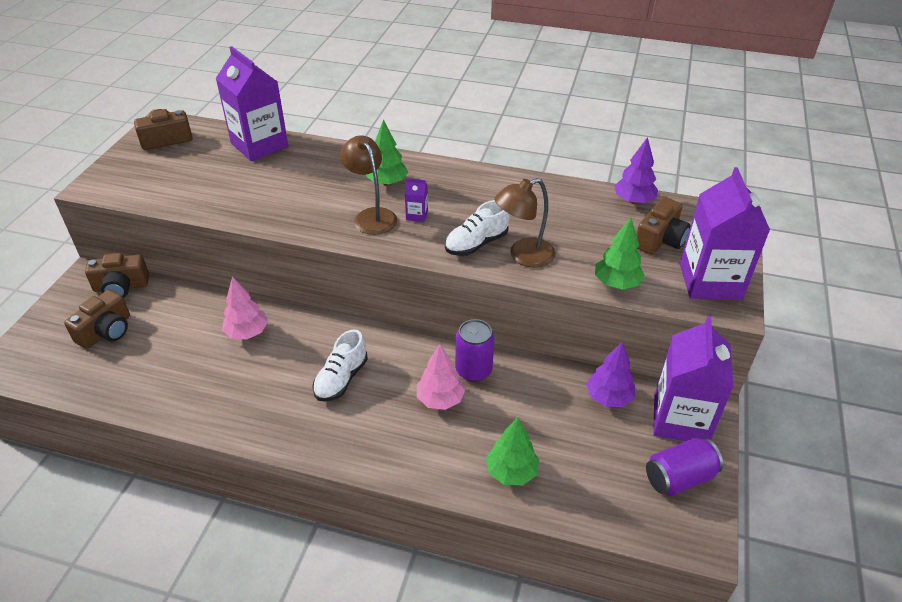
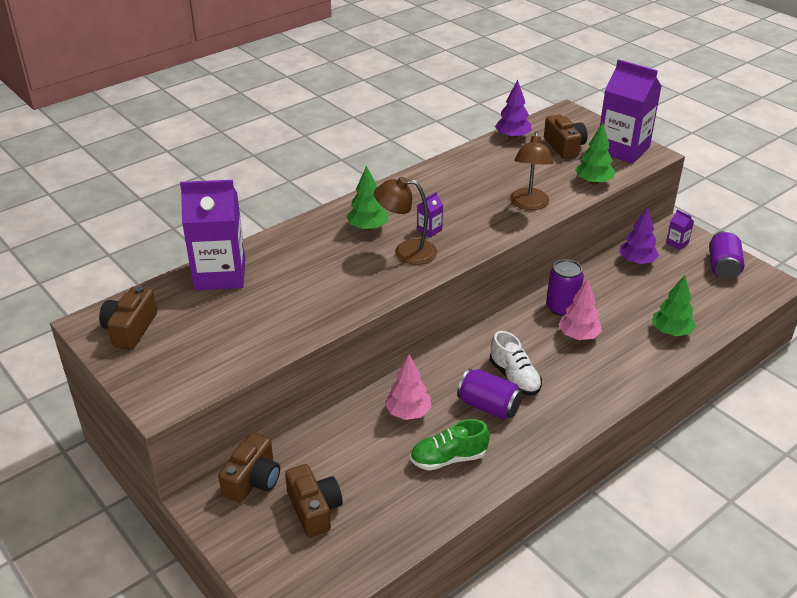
camera: 55 degrees left, 5 degrees down
white shoe [445,200,510,256] -> none
purple carton [653,316,734,441] -> purple carton [666,209,694,250], size x0.40
none -> green shoe [410,419,490,471]
none -> purple can [457,369,522,419]

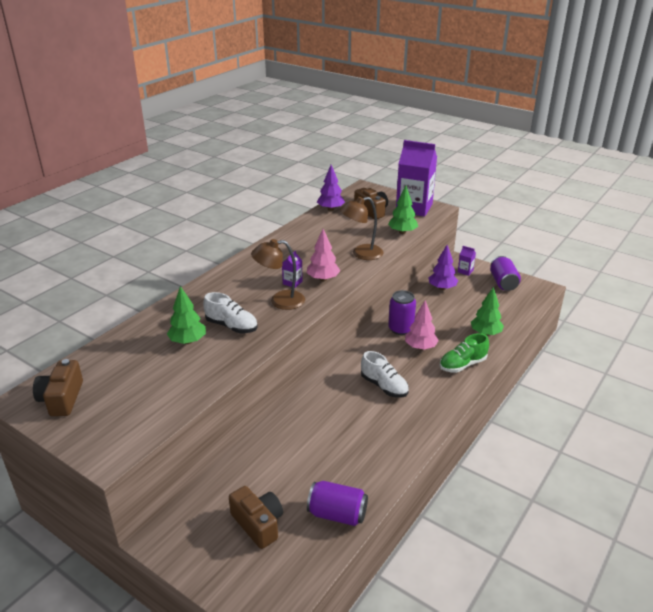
camera: 15 degrees left, 5 degrees down
purple carton [180,180,245,290] -> none
brown camera [218,433,280,503] -> none
green tree [347,166,389,231] -> green tree moved to [167,286,206,344]
pink tree [385,354,432,420] -> pink tree moved to [307,229,340,281]
green shoe [410,419,490,471] -> green shoe moved to [439,333,489,373]
purple can [457,369,522,419] -> purple can moved to [307,481,368,526]
brown lamp [510,131,553,210] -> brown lamp turned 75 degrees clockwise [340,197,383,260]
none -> white shoe [203,292,258,333]

